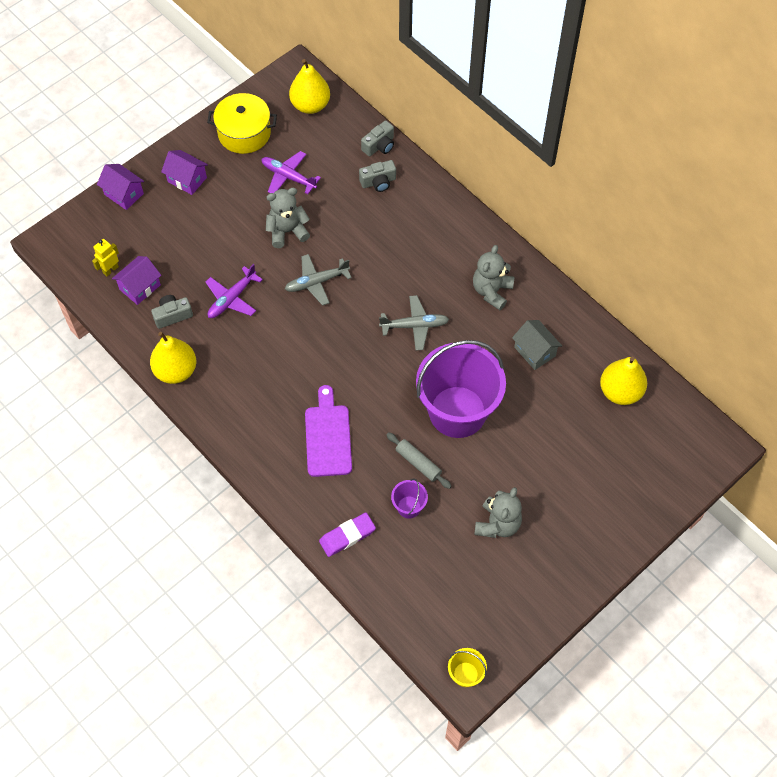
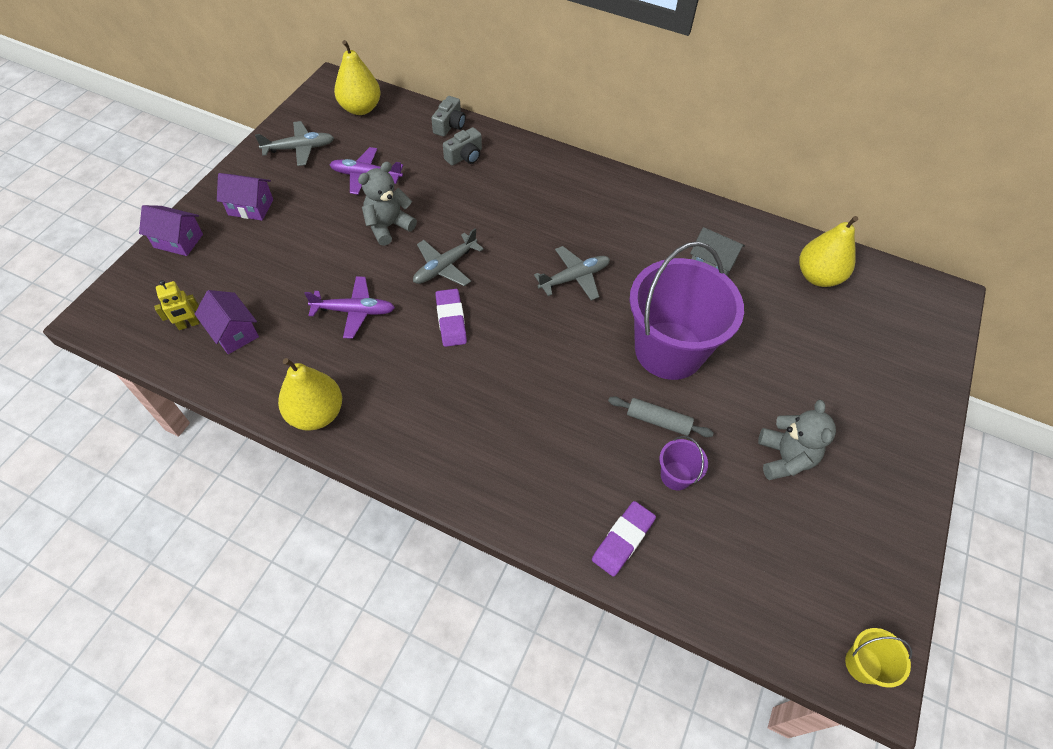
camera: 25 degrees left, 5 degrees down
yellow robot [92,239,119,276] -> yellow robot turned 135 degrees counterclockwise [154,280,200,330]
purple house [112,256,161,305] -> purple house turned 60 degrees counterclockwise [195,290,259,354]
grey camera [151,295,193,329] -> none
purple plane [206,264,263,318] -> purple plane turned 105 degrees counterclockwise [304,276,395,339]
yellow pot [207,93,277,154] -> grey plane [255,121,334,166]
purple cutting board [305,385,352,477] -> none
grey teddy bear [473,245,514,310] -> none
none -> purple eraser [435,289,467,347]

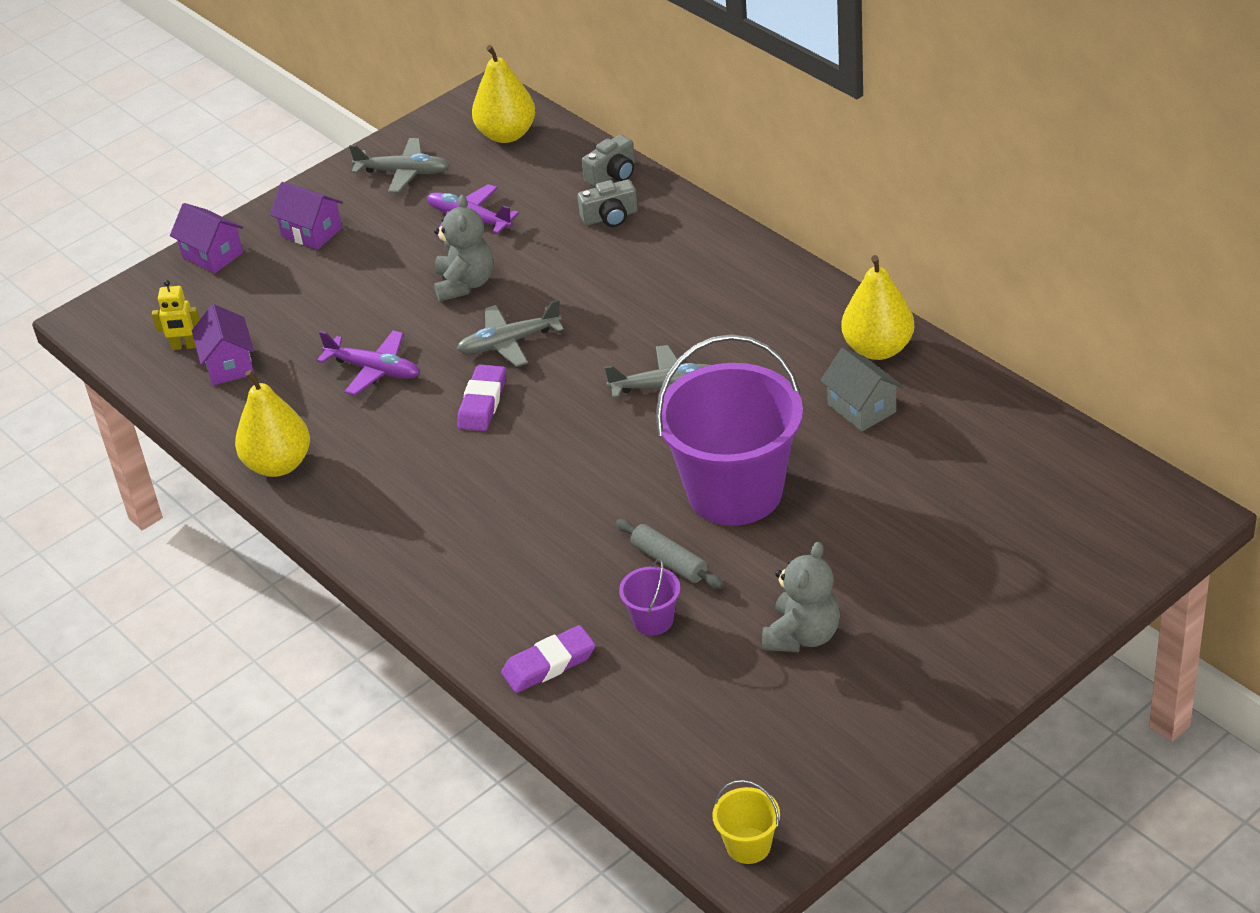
camera: 30 degrees right, 15 degrees down
grey teddy bear [358,162,417,246] -> grey teddy bear turned 105 degrees clockwise [434,195,493,301]
yellow pear [799,216,858,287] -> yellow pear moved to [841,255,914,360]

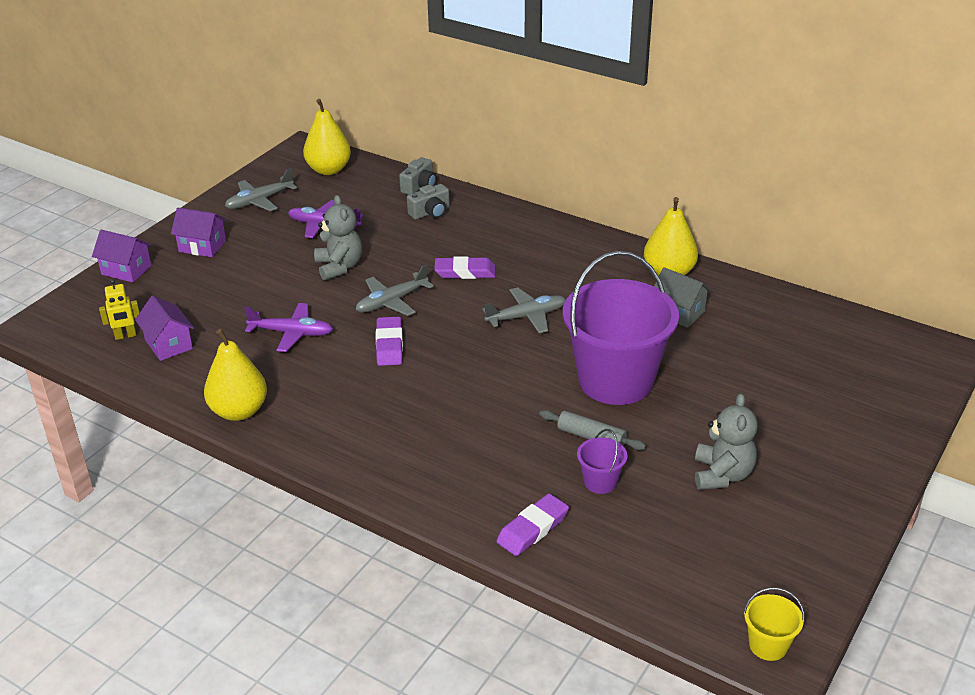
camera: 20 degrees left, 5 degrees down
grey plane [349,138,450,193] -> grey plane turned 150 degrees clockwise [225,168,297,211]
none -> purple eraser [434,256,496,279]

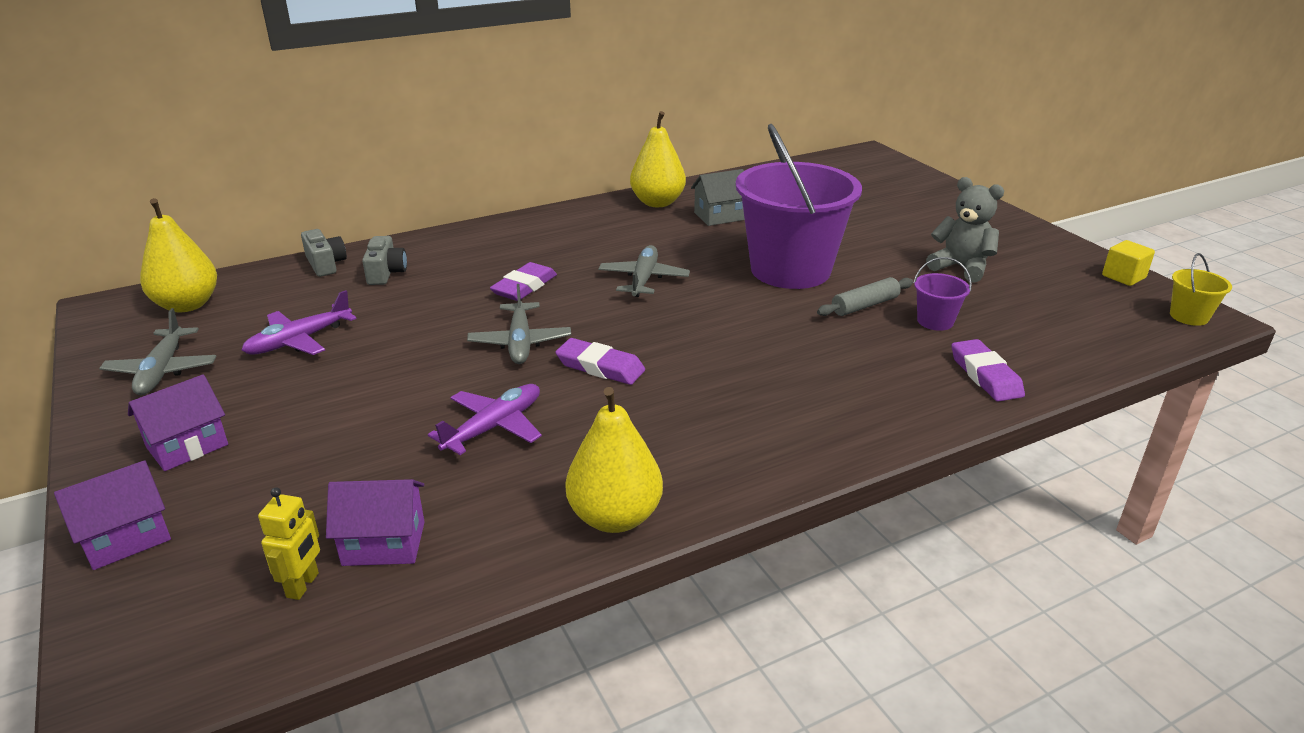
camera: 60 degrees left, 5 degrees down
grey teddy bear [314,195,362,281] -> none
none -> yellow cube [1102,240,1155,286]

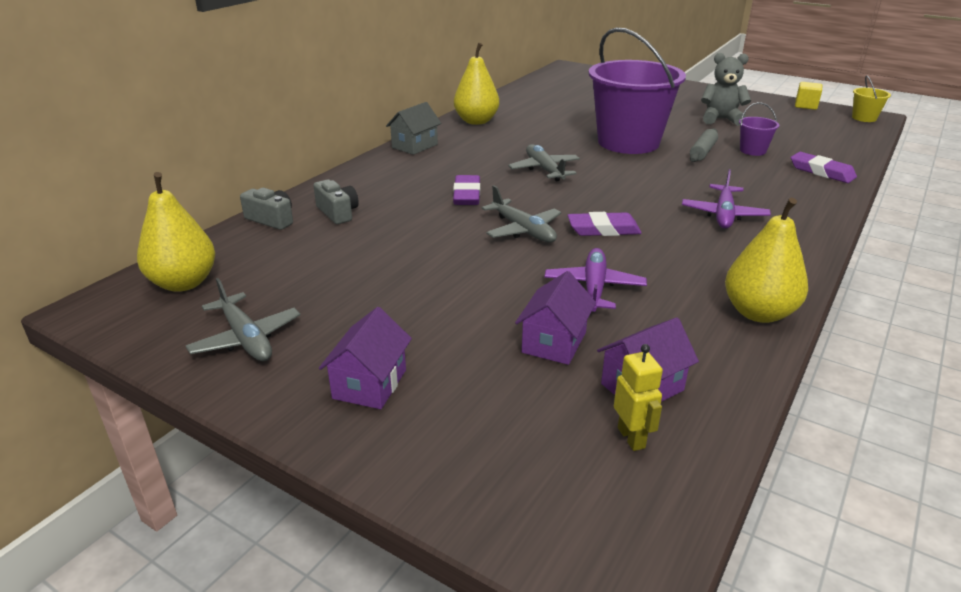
camera: 30 degrees left, 0 degrees up
purple house [54,460,171,570] -> purple house moved to [515,271,596,365]
purple plane [241,290,357,355] -> purple plane moved to [682,169,771,229]
grey house [691,169,745,226] -> grey house moved to [386,102,441,155]

